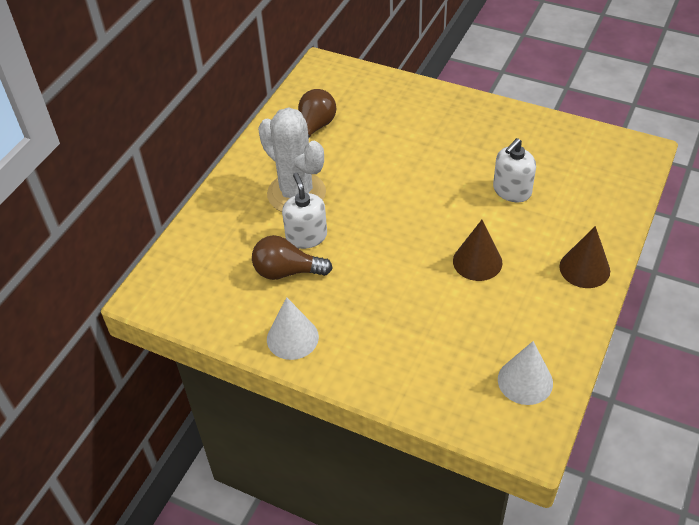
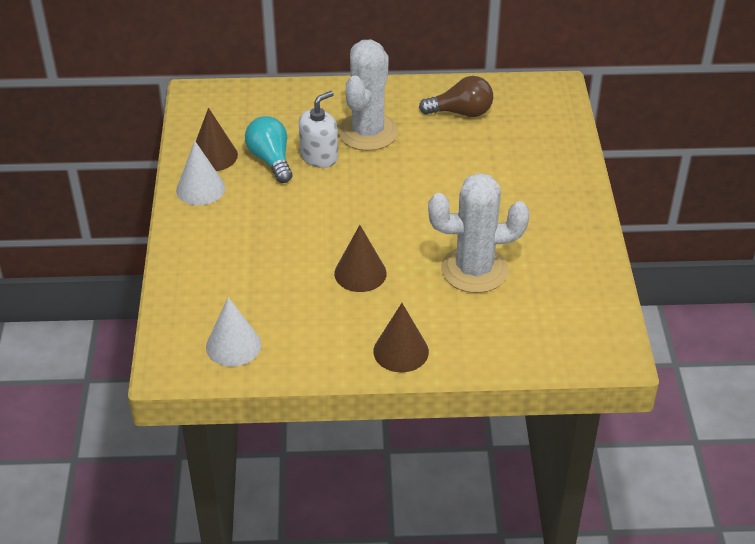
camera: 60 degrees right, 5 degrees down
brown light bulb [252,235,333,280] -> turquoise light bulb [245,116,292,183]
white soap dispenser [493,138,536,202] -> white cactus [428,173,530,293]
none -> brown cone [196,108,238,171]

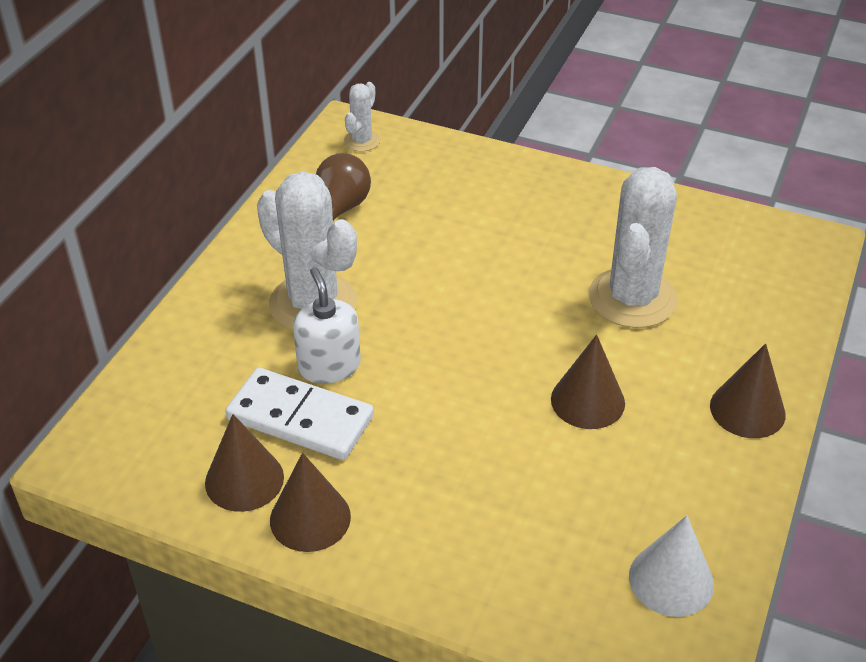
camera: 65 degrees left, 0 degrees up
white cone [176,141,225,205] -> brown cone [270,453,351,552]
turquoise light bulb [245,116,292,183] -> white domino [225,367,374,460]
none -> white cactus [344,82,380,152]

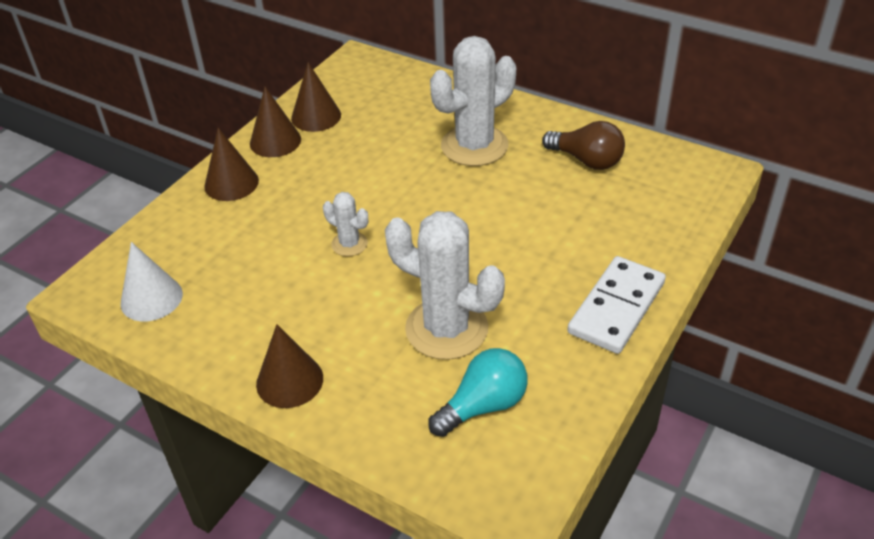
camera: 100 degrees right, 0 degrees up
white domino [225,367,374,460] -> white domino moved to [567,256,666,354]
white soap dispenser [293,267,361,384] -> none
white cactus [344,82,380,152] -> white cactus moved to [323,192,368,256]
brown cone [551,335,625,429] -> brown cone moved to [204,128,259,201]
none -> turquoise light bulb [428,348,528,437]

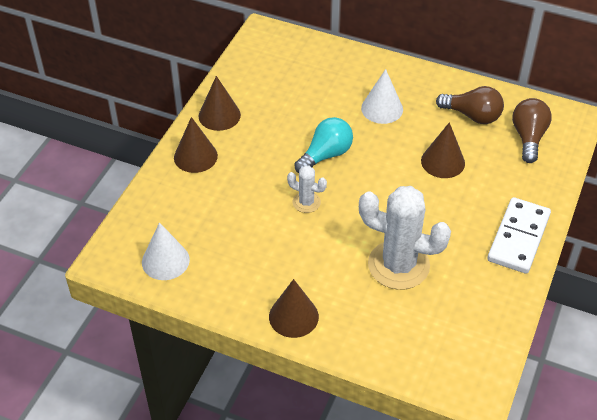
camera: 10 degrees left, 5 degrees up
brown cone [291,62,341,132] -> brown cone moved to [421,122,465,178]
turquoise light bulb [428,348,528,437] -> turquoise light bulb moved to [294,117,353,173]
white cactus [430,36,516,166] -> white cone [361,69,403,124]
none -> brown light bulb [512,98,552,163]

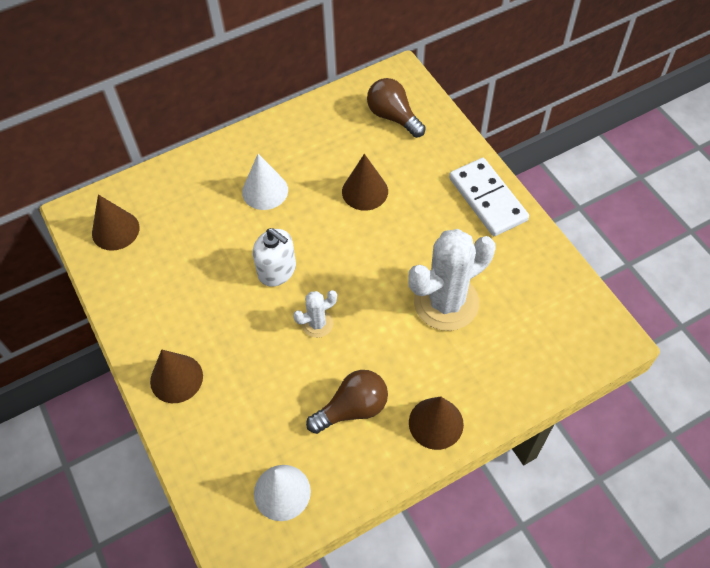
camera: 50 degrees left, 10 degrees up
brown cone [199,76,241,131] -> brown cone moved to [92,195,139,251]
turquoise light bulb [294,117,353,173] -> white soap dispenser [253,228,296,287]
brown light bulb [436,86,504,124] -> brown light bulb moved to [306,370,388,434]

